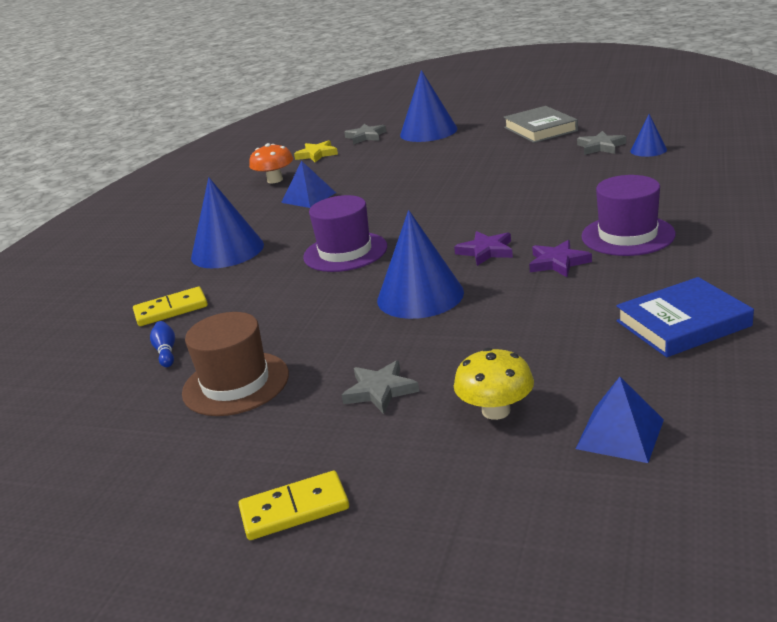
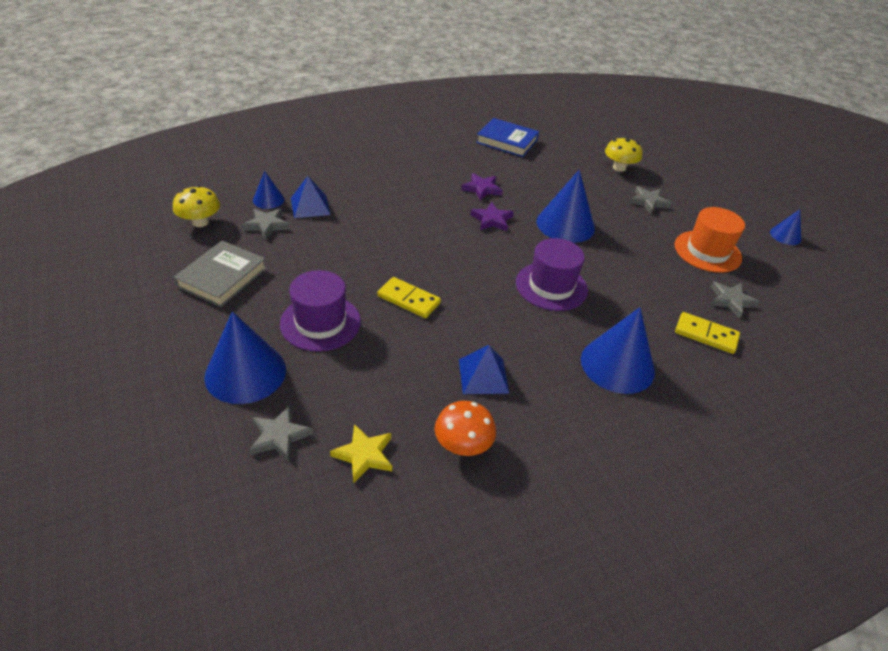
camera: 140 degrees left, 15 degrees up
blue bowling pin [150,321,175,367] -> grey star [711,282,760,318]
brown hat [182,312,289,416] -> orange hat [675,207,745,273]
yellow domino [239,471,349,540] -> yellow domino moved to [377,277,441,318]
blue pyramid [576,377,664,463] -> blue pyramid moved to [291,176,331,218]
purple hat [581,175,676,256] -> purple hat moved to [280,270,361,351]
none -> yellow mushroom [173,186,220,227]
none -> blue cone [770,209,801,245]

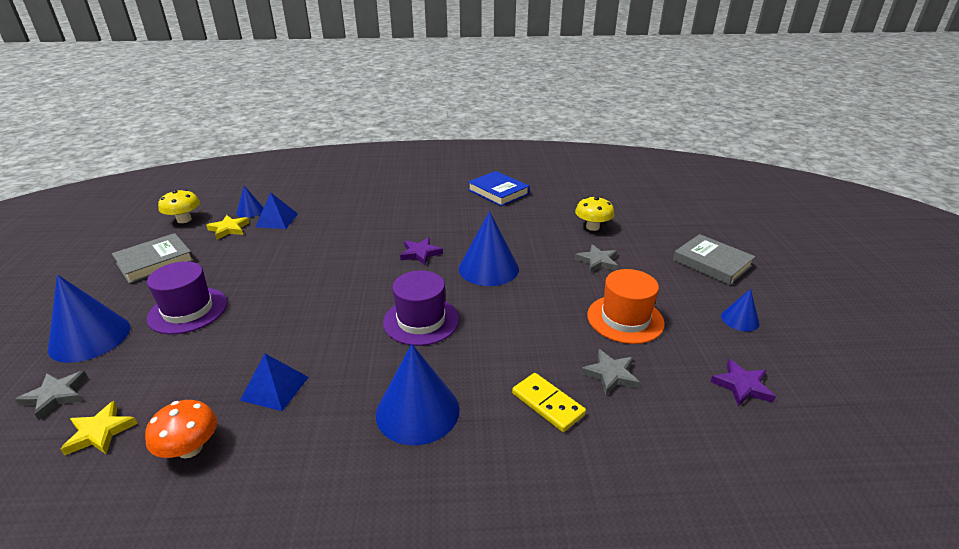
camera: 25 degrees right, 10 degrees down
grey star [242,208,290,240] -> yellow star [206,215,250,240]
yellow domino [377,277,441,318] -> none
purple star [461,173,503,201] -> purple star moved to [710,359,776,406]
none -> grey book [673,234,756,285]

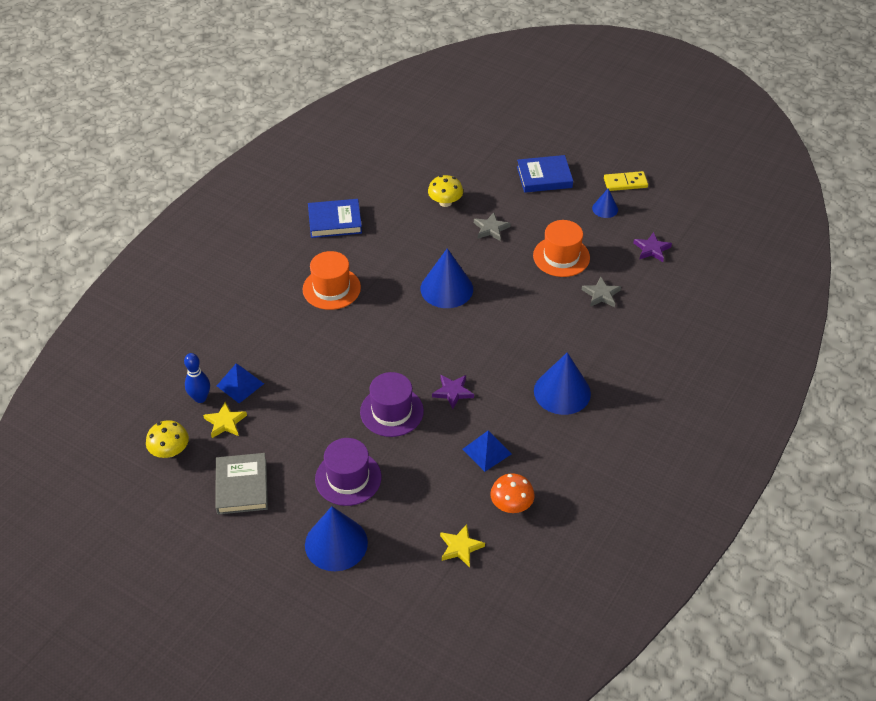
camera: 55 degrees left, 15 degrees up
grey star [15,371,88,420] -> none
blue cone [237,186,264,218] -> blue bowling pin [184,353,210,403]
purple hat [383,270,459,346] -> purple hat moved to [360,372,424,437]
purple star [400,237,443,265] -> purple star moved to [432,375,474,409]
yellow domino [512,373,586,432] -> yellow domino moved to [604,171,648,191]
grey book [673,234,756,285] -> blue book [517,155,573,193]
none -> orange hat [303,251,361,310]

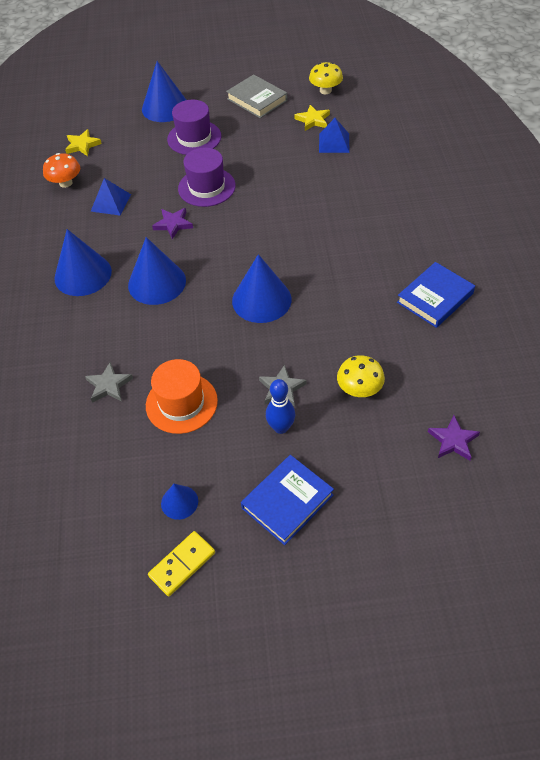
camera: 145 degrees right, 5 degrees up
blue bowling pin [184,353,210,403] -> blue bowling pin moved to [266,379,295,434]
orange hat [303,251,361,310] -> none
purple star [633,232,672,262] -> purple star moved to [428,415,480,461]
none -> blue cone [128,237,186,305]

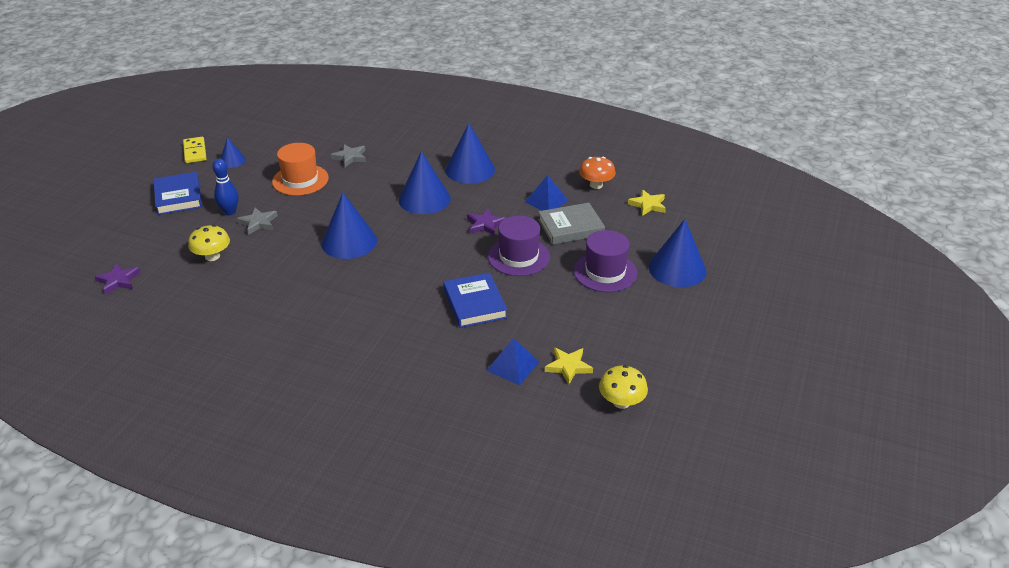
camera: 115 degrees right, 15 degrees down
grey book [226,74,287,118] -> grey book moved to [538,203,605,245]
blue book [397,262,475,328] -> blue book moved to [443,272,508,328]

